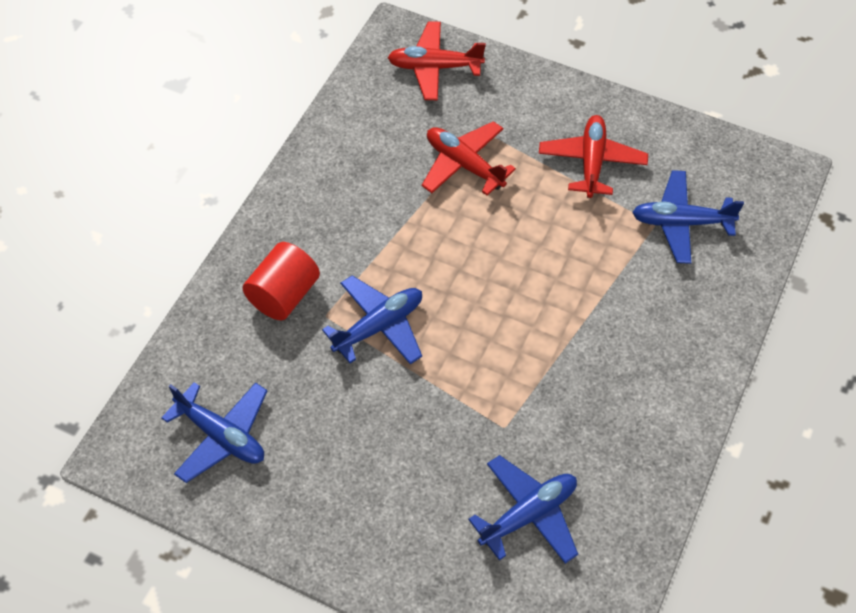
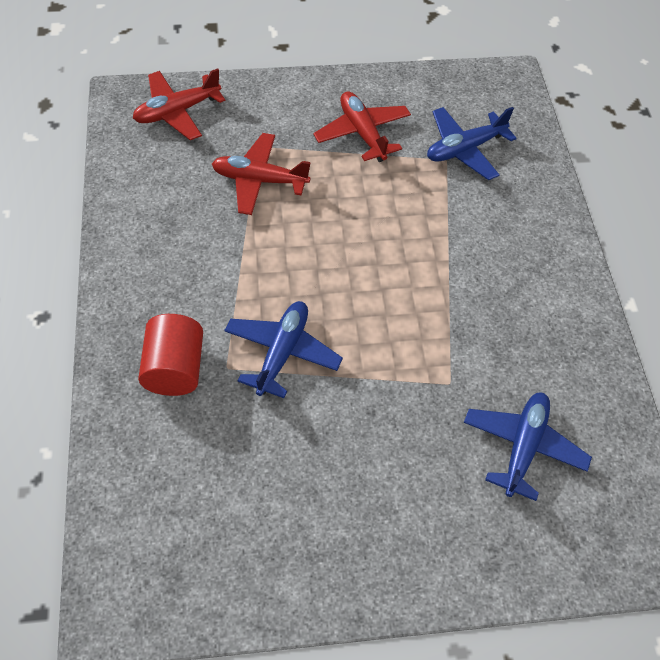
camera: 35 degrees left, 0 degrees up
blue plane [161,382,267,483] -> none

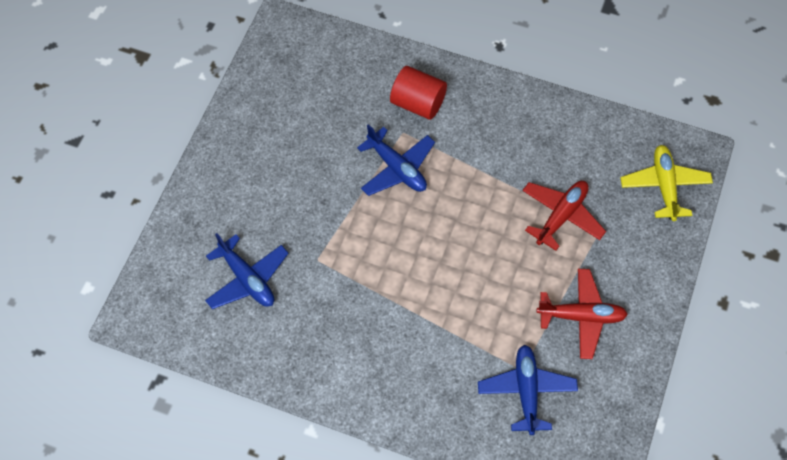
camera: 120 degrees right, 5 degrees up
red plane [133,68,225,140] -> yellow plane [620,145,713,221]

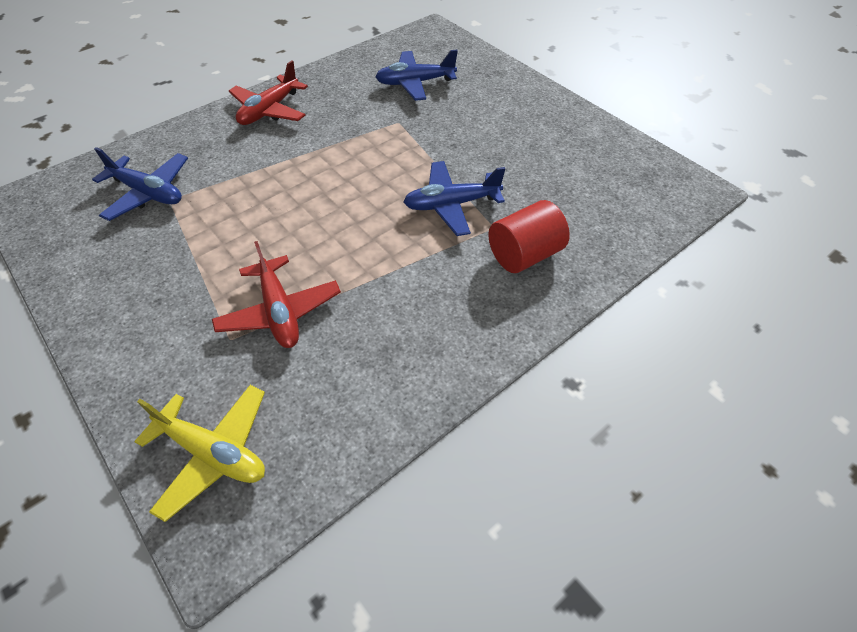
camera: 120 degrees right, 10 degrees down
red plane [537,269,628,359] -> red plane moved to [229,60,308,125]

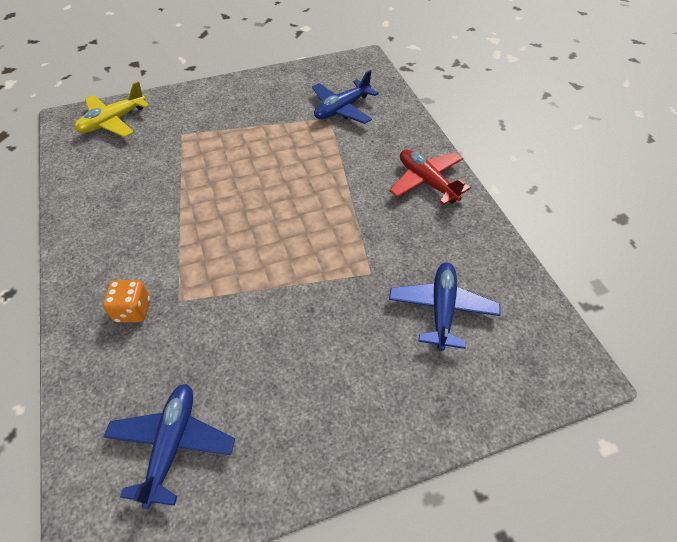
camera: 110 degrees right, 0 degrees up
red plane [212,241,341,348] -> none
blue plane [404,161,505,236] -> blue plane moved to [104,384,235,509]
red cylinder [488,200,570,273] -> orange dice [103,280,150,322]

